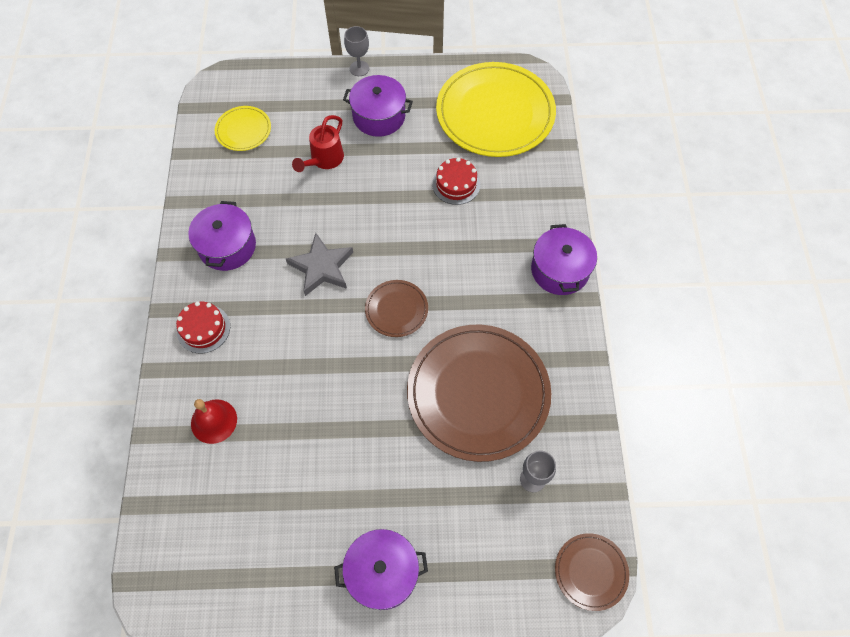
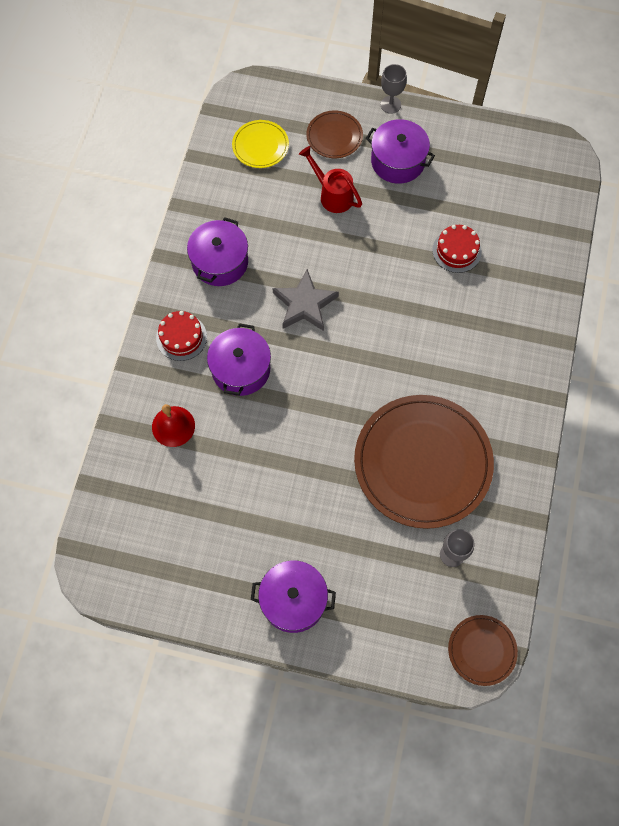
camera: 15 degrees right, 5 degrees up
red watering can [292,115,344,172] -> red watering can turned 90 degrees clockwise [299,146,362,213]
brown plate [365,280,428,337] -> brown plate moved to [306,111,363,158]
yellow plate [436,62,556,157] -> none
purple pot [531,224,597,295] -> purple pot moved to [207,323,271,396]

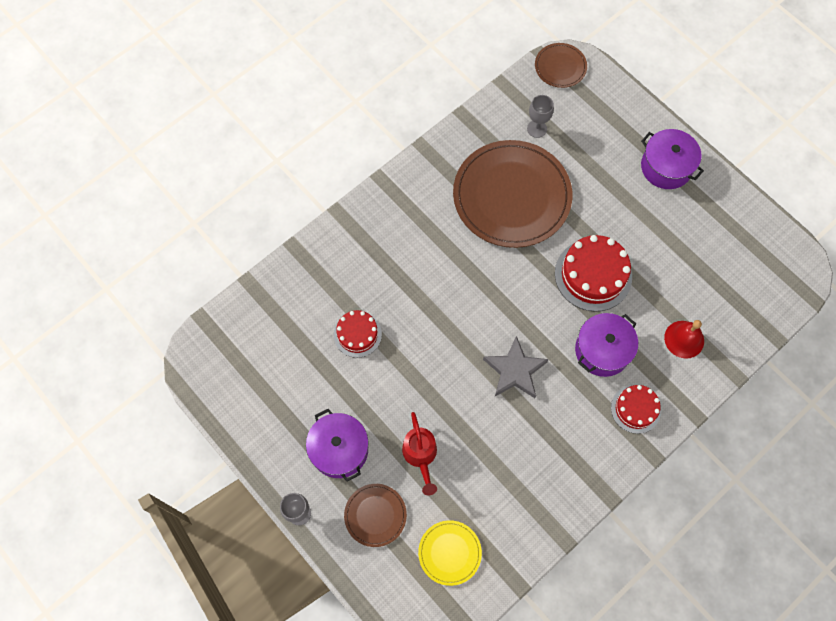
camera: 145 degrees left, 0 degrees up
purple pot [187,217,248,286] -> none
none -> red cake [555,235,632,312]

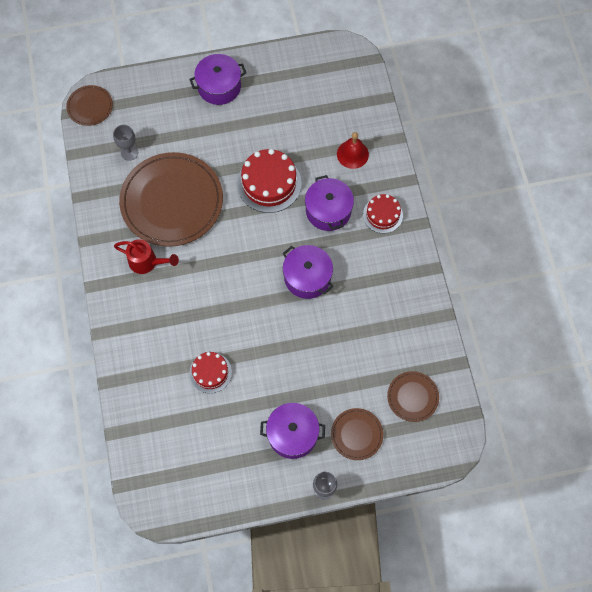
camera: 60 degrees left, 0 degrees up
red watering can [402,412,437,496] -> red watering can moved to [114,239,179,274]
yellow plate [418,520,482,586] -> brown plate [387,371,439,422]
grey star [483,336,549,398] -> purple pot [283,245,333,299]

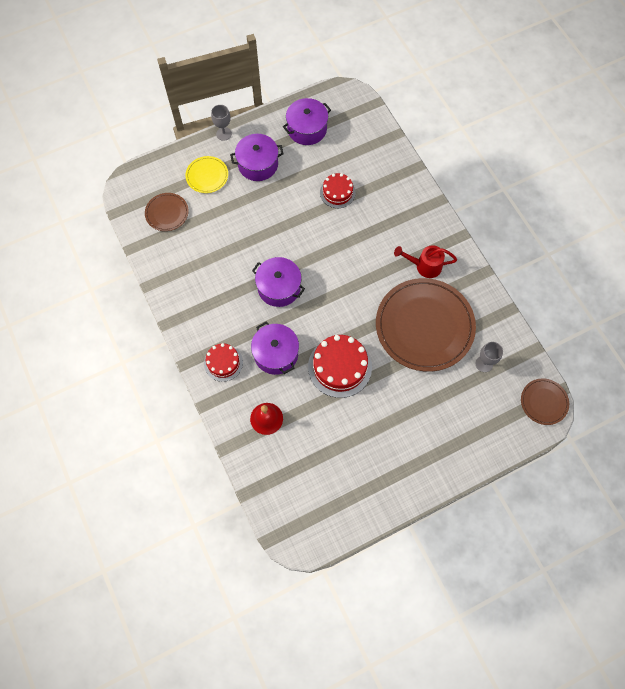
camera: 165 degrees right, 0 degrees up
purple pot [189,54,246,105] -> purple pot moved to [283,98,331,145]
brown plate [331,408,383,460] -> yellow plate [185,156,228,193]

